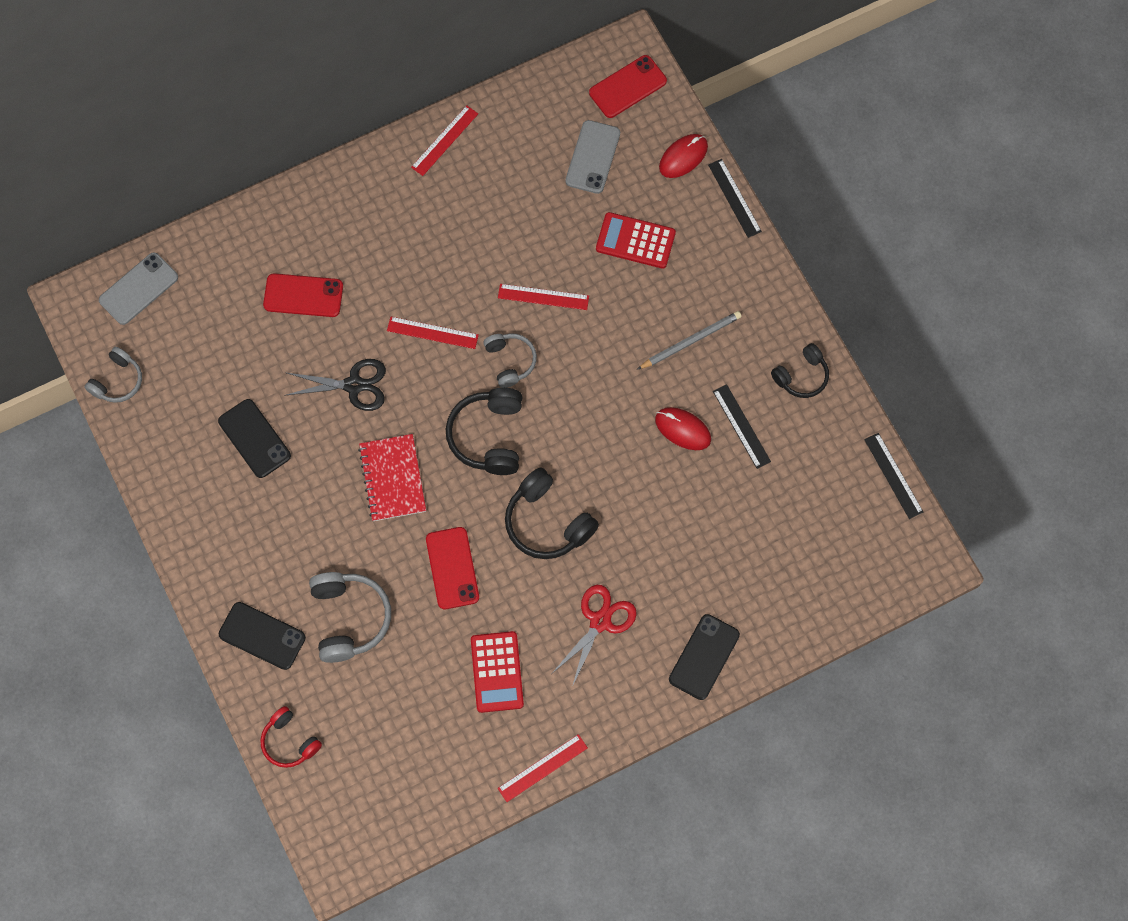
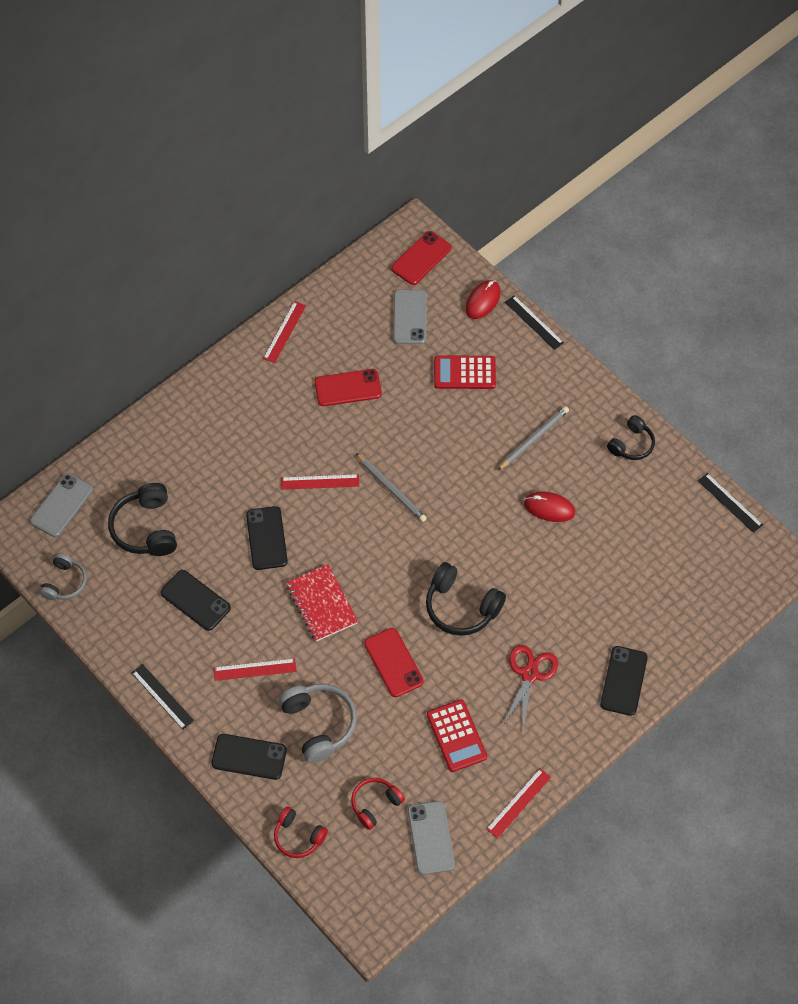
camera: 15 degrees left, 10 degrees down
red phone [263,273,343,317] -> red phone moved to [315,369,382,406]
black scissors [284,359,386,411] -> black phone [246,506,288,570]
black headphones [446,388,522,475] -> black headphones moved to [108,483,177,556]
grey headphones [483,333,537,388] -> grey pencil [356,453,427,522]
red ruler [498,284,589,310] -> red ruler moved to [214,658,296,681]
black ruler [713,384,771,469] -> black ruler moved to [132,664,194,730]
none -> red headphones [351,778,405,830]
none -> grey phone [408,801,455,875]

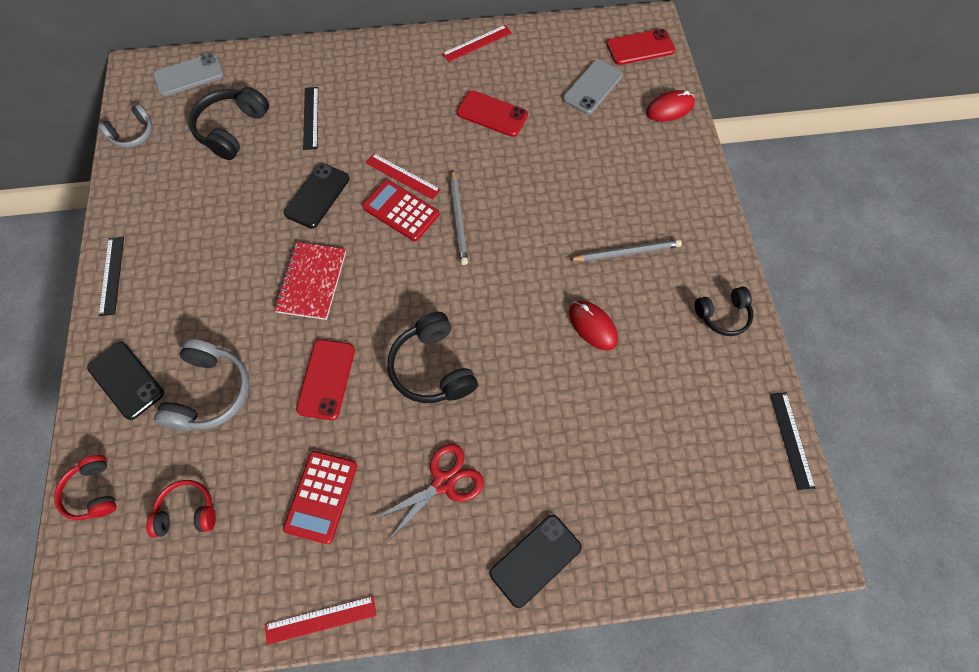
camera: 35 degrees right, 5 degrees up
black phone [160,570,231,631] -> none
red ruler [214,658,296,681] -> none
grey phone [408,801,455,875] -> none
red calculator [434,355,496,389] -> red calculator moved to [362,180,439,241]
black ruler [505,295,564,350] -> black ruler moved to [303,87,318,150]

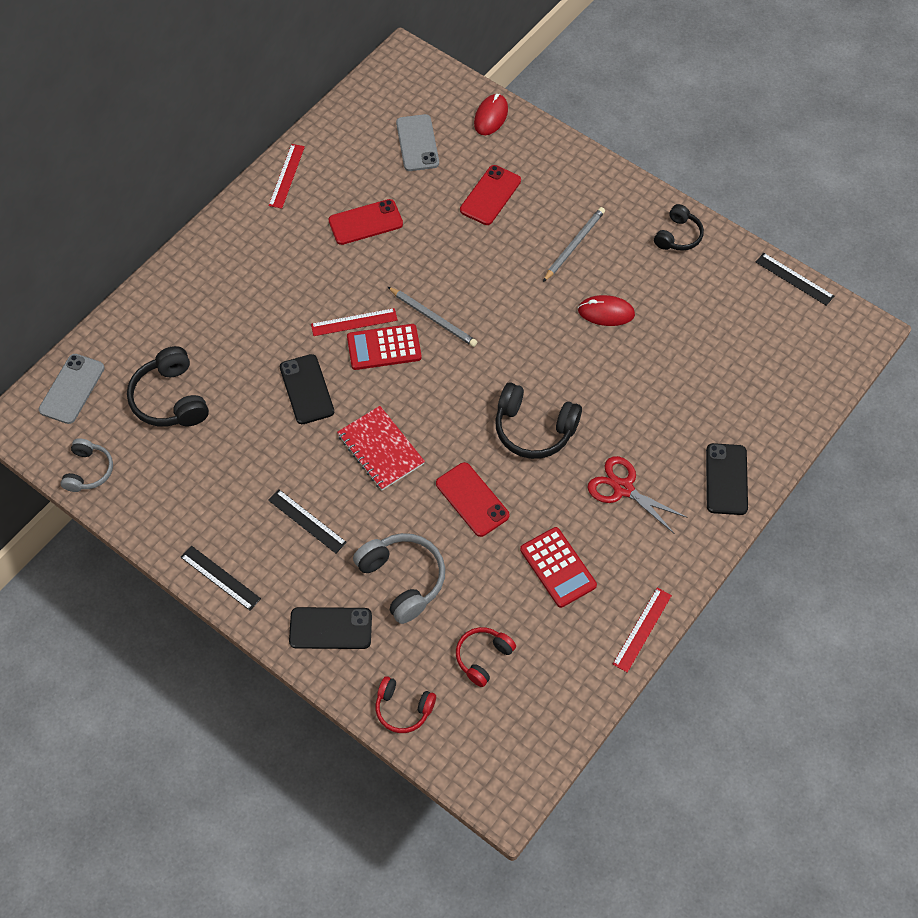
camera: 45 degrees left, 5 degrees down
black ruler [303,87,318,150] -> black ruler moved to [268,490,347,553]
red scissors [372,444,484,541] -> red scissors turned 60 degrees counterclockwise [587,456,688,534]
red phone [607,29,675,65] -> red phone moved to [460,165,521,225]

